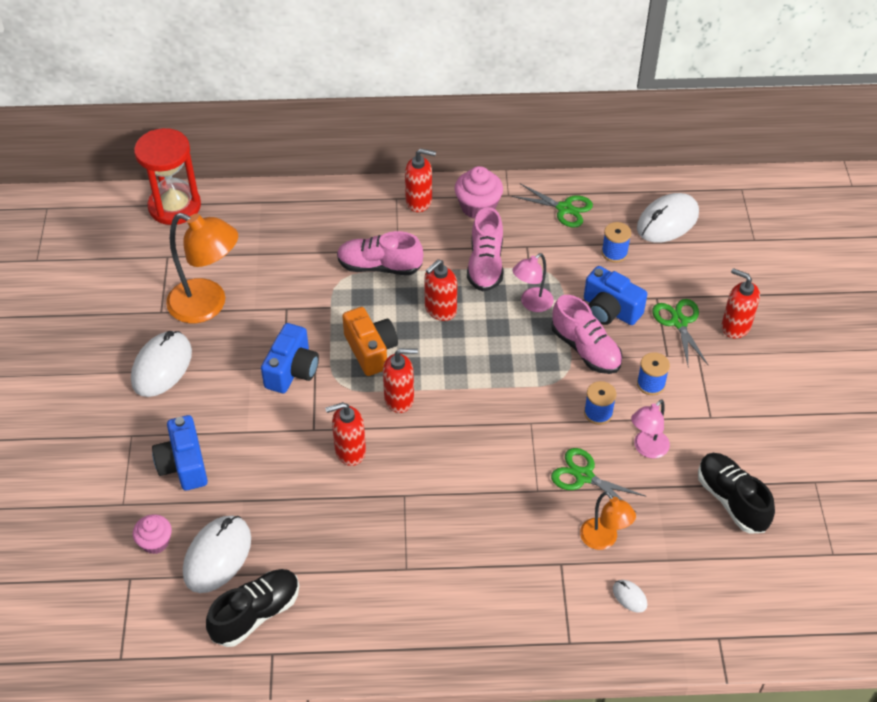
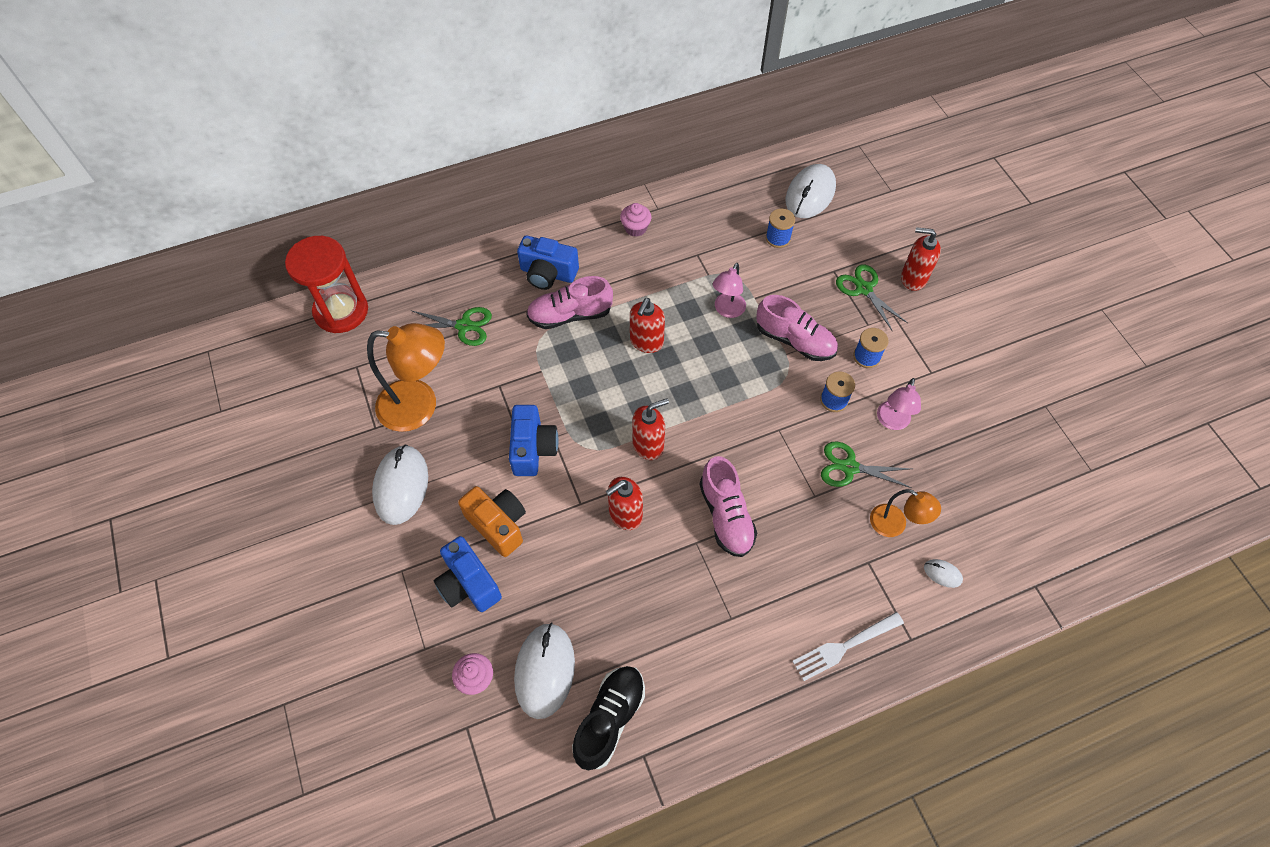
camera: 20 degrees left, 10 degrees up
orange camera [342,307,398,376] -> orange camera moved to [458,486,526,557]
red soap dispenser [405,149,436,212] -> none
pink cupcake [454,166,503,218] -> pink cupcake [620,203,651,237], size x0.66
pink shoe [467,207,504,291] -> pink shoe moved to [699,456,757,557]
green scissors [511,183,593,228] -> green scissors moved to [412,307,492,346]
blue camera [584,266,647,325] -> blue camera moved to [517,236,579,290]
black shoe [698,453,775,534] -> none
none -> white fork [792,612,904,681]

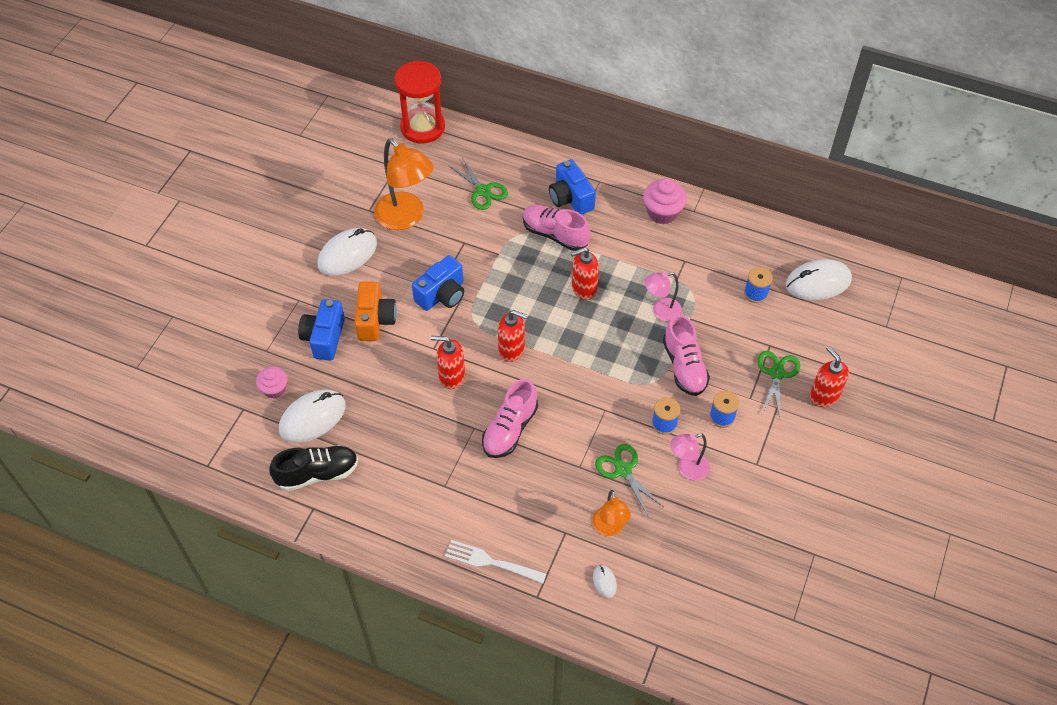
camera: 45 degrees right, 5 degrees down
pink cupcake [620,203,651,237] -> pink cupcake [643,178,687,224], size x1.52

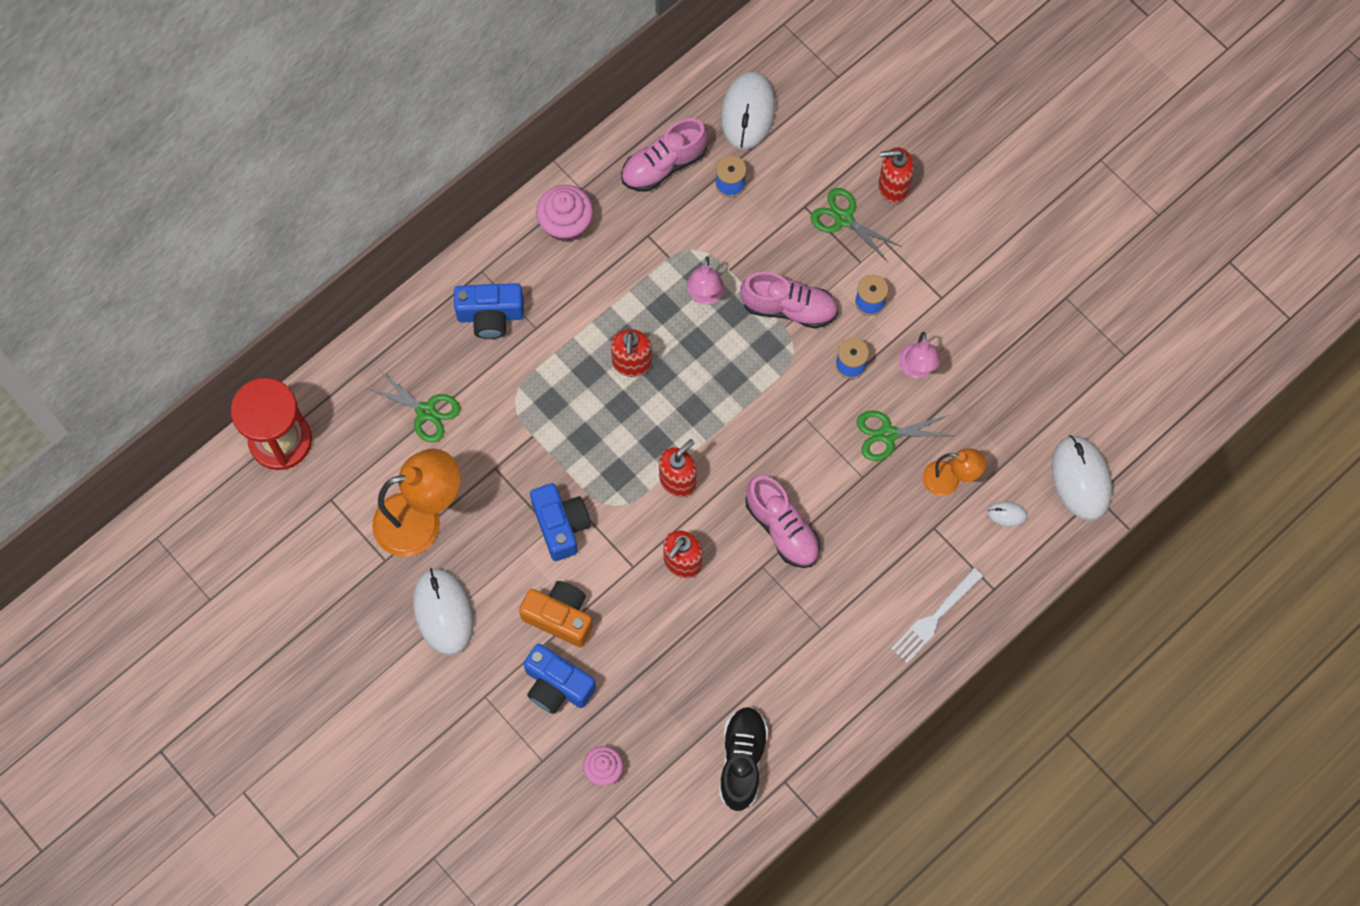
camera: 65 degrees left, 15 degrees up
white mouse [279,389,346,443] -> white mouse moved to [1052,435,1112,521]
green scissors [448,158,508,210] -> green scissors turned 45 degrees clockwise [365,370,460,443]
pink shoe [523,205,591,251] -> pink shoe moved to [621,118,708,192]

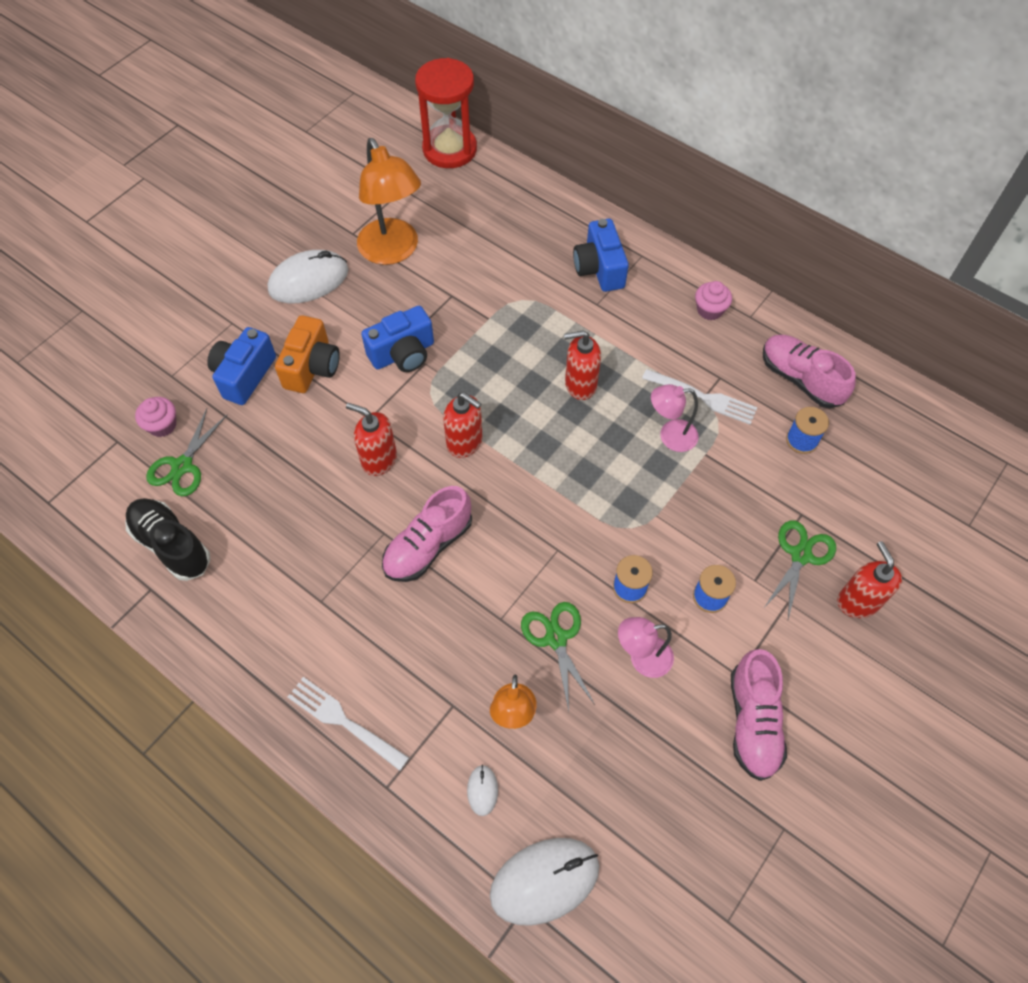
camera: 80 degrees right, 10 degrees down
green scissors [365,370,460,443] -> green scissors moved to [146,409,227,496]
pink cupcake [536,185,593,242] -> pink cupcake [695,281,732,320], size x0.66
black shoe [719,707,768,811] -> black shoe turned 135 degrees counterclockwise [125,498,210,581]
white mouse [721,71,776,149] -> none
pink shoe [740,272,838,329] -> pink shoe moved to [731,649,787,781]
none -> white fork [642,369,758,425]

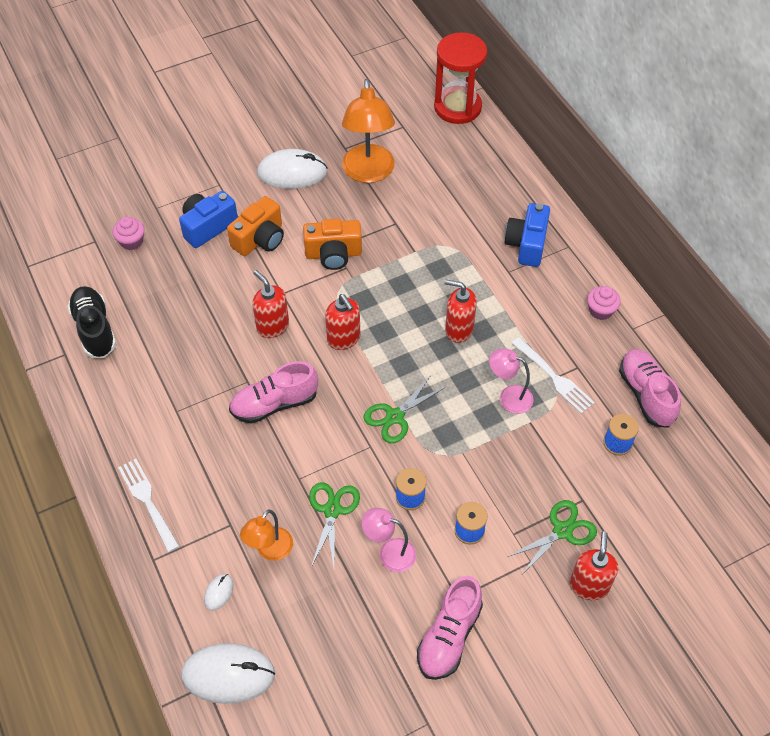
camera: 25 degrees right, 5 degrees down
green scissors [146,409,227,496] -> green scissors moved to [363,375,446,443]
blue camera [361,306,434,372] -> orange camera [303,219,362,270]

